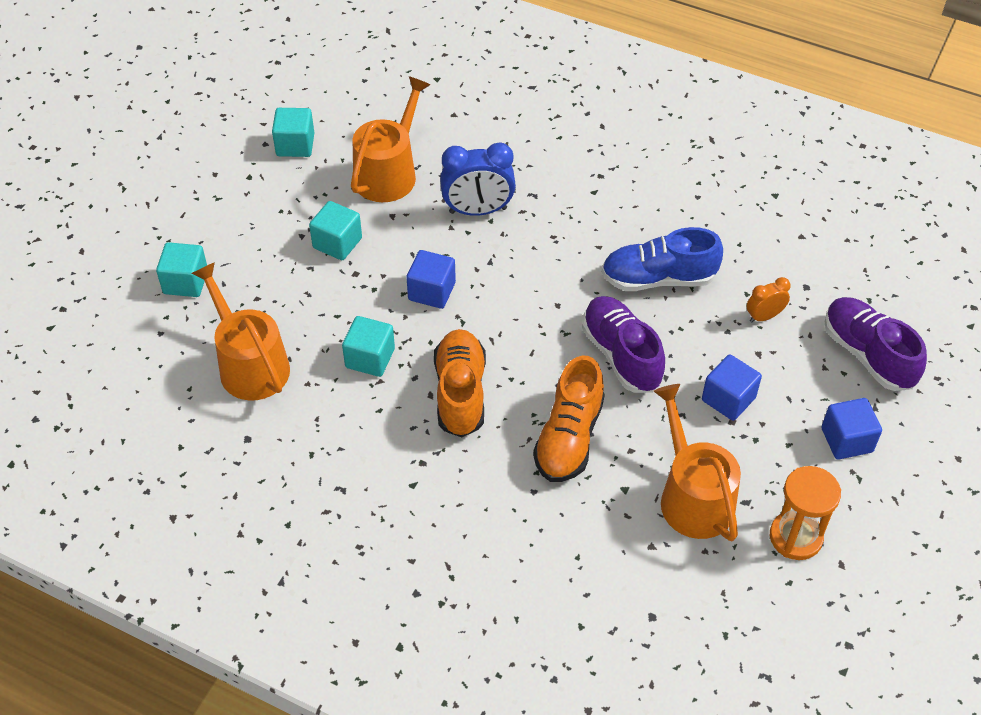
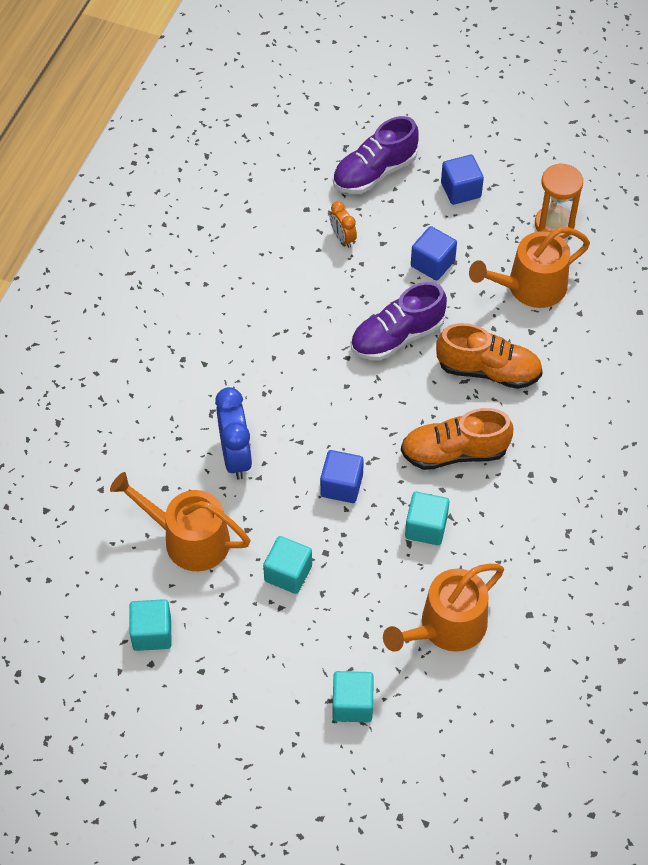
camera: 95 degrees left, 5 degrees up
blue shoe [601,227,723,291] -> none

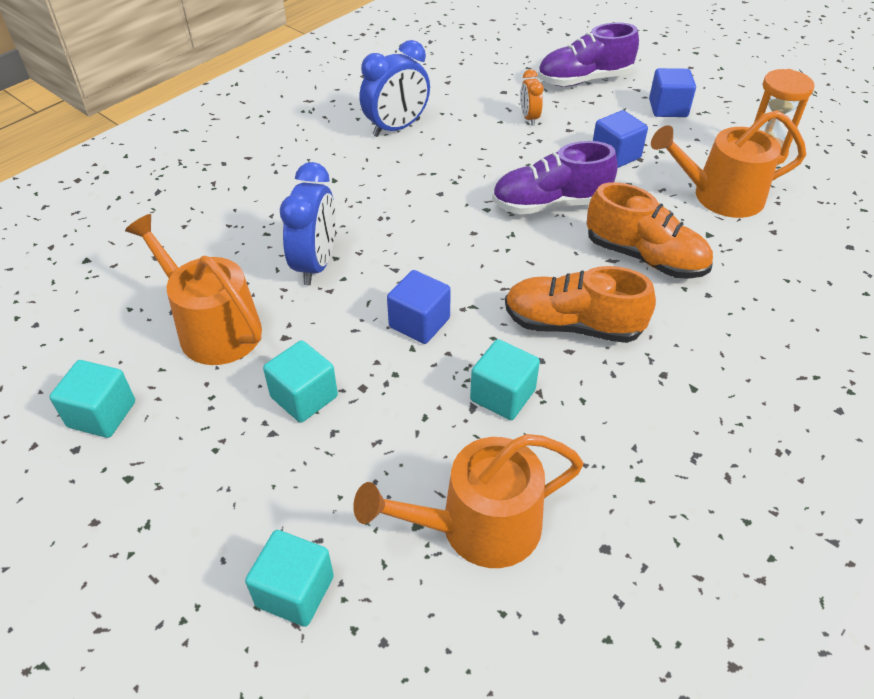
camera: 20 degrees right, 10 degrees down
none -> blue clock [360,40,430,137]

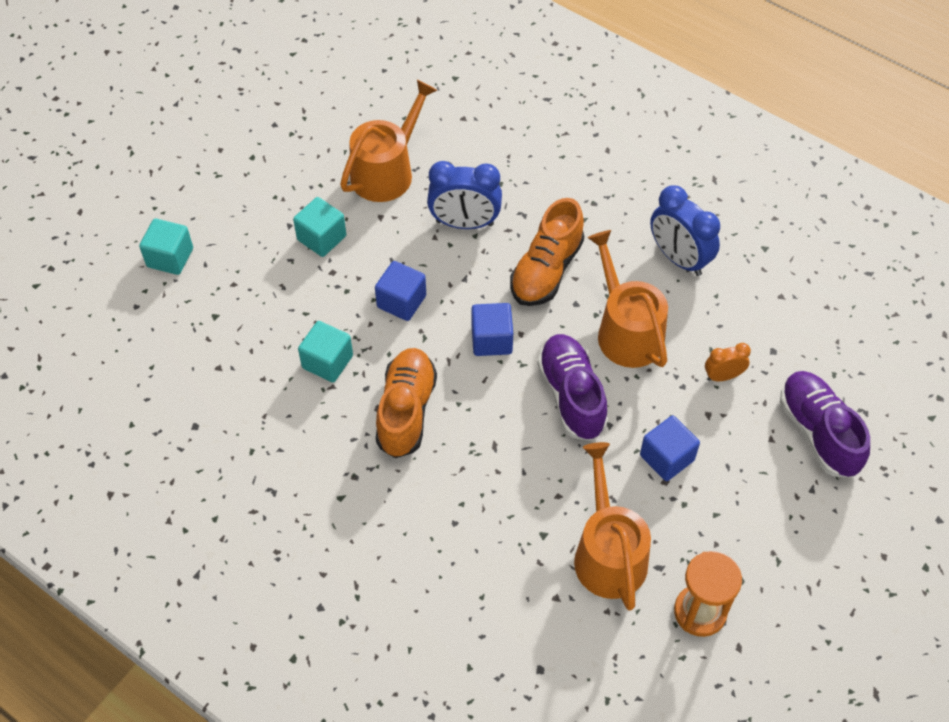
camera: 85 degrees right, 10 degrees up
turquoise cube [49,360,135,438] -> none
orange watering can [354,434,583,568] -> orange watering can moved to [588,230,668,368]
orange shoe [587,182,713,279] -> orange shoe moved to [510,198,584,306]
blue cube [649,68,696,117] -> blue cube moved to [471,303,513,356]

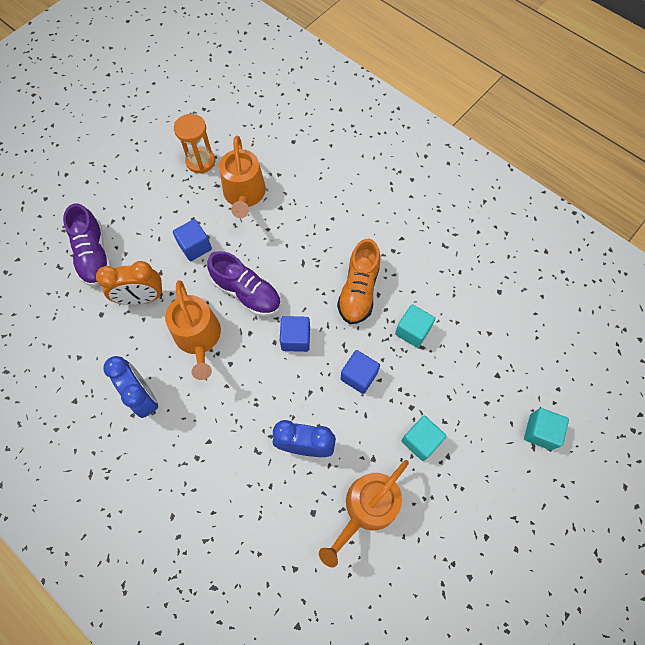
camera: 175 degrees left, 10 degrees up
orange shoe [510,198,584,306] -> none
purple shoe [537,334,608,441] -> purple shoe turned 45 degrees counterclockwise [207,251,281,316]
orange clock [705,343,751,381] -> orange clock [96,261,163,305], size x1.81

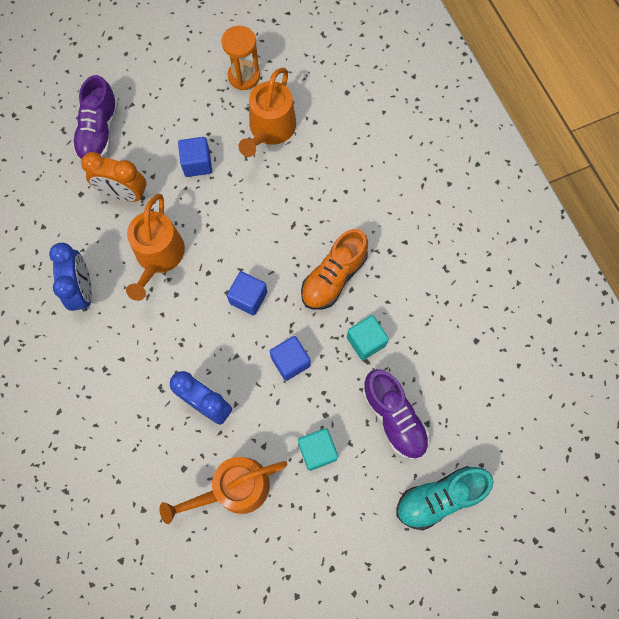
camera: 25 degrees right, 5 degrees up
purple shoe [207,251,281,316] -> purple shoe moved to [362,369,429,460]
turquoise cube [524,408,569,450] -> turquoise shoe [396,466,494,530]

